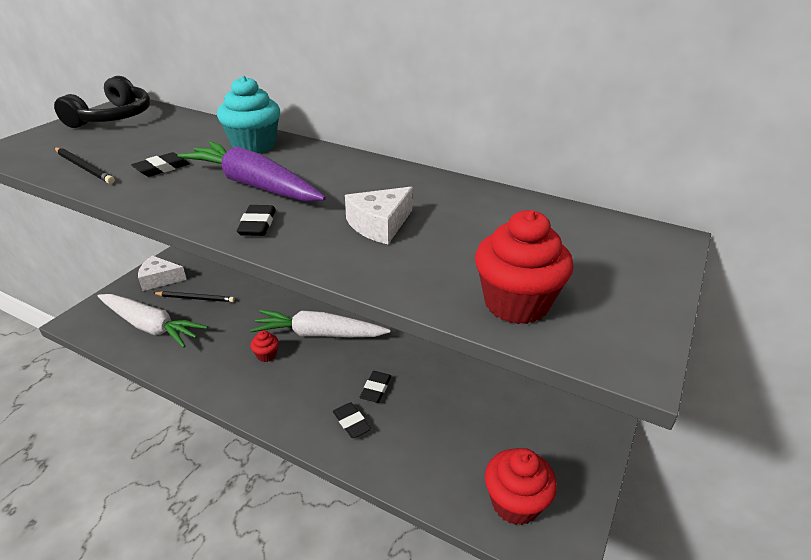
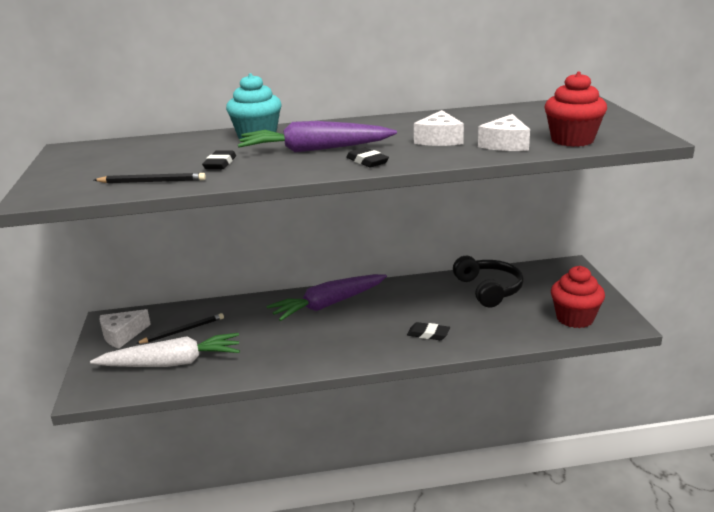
camera: 35 degrees left, 10 degrees down
black headphones [54,76,150,128] -> black headphones moved to [453,256,524,308]
white carrot [250,310,390,337] -> purple carrot [267,274,387,321]
red cupcake [250,331,279,362] -> none
black eraser [360,371,391,403] -> none
none -> white cheese [478,114,530,151]

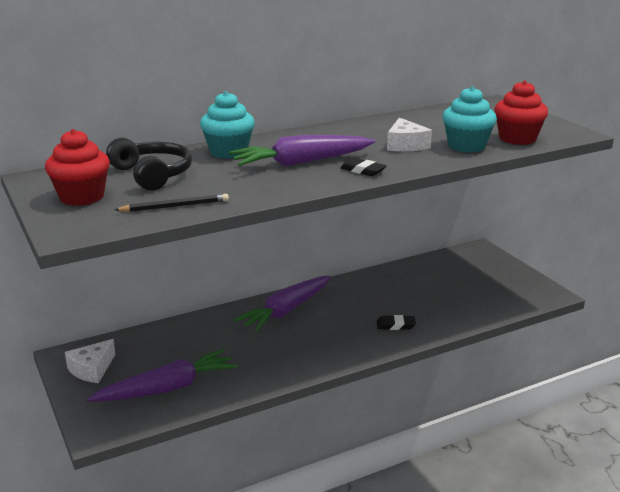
camera: 20 degrees left, 0 degrees up
white carrot [90,333,240,367] -> purple carrot [87,349,237,402]
black pencil [135,313,224,344] -> none
black eraser [202,150,236,169] -> none
black headphones [453,256,524,308] -> black headphones moved to [106,137,192,191]
white cheese [478,114,530,151] -> turquoise cupcake [442,86,497,153]
red cupcake [551,266,605,328] -> red cupcake moved to [45,129,110,206]

